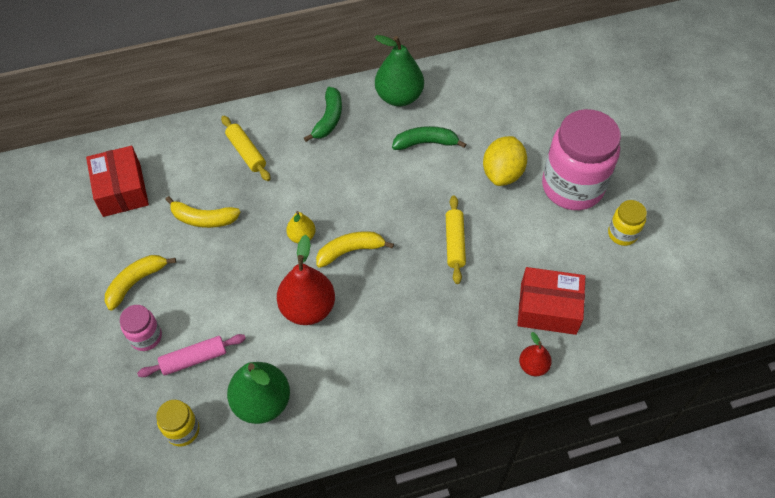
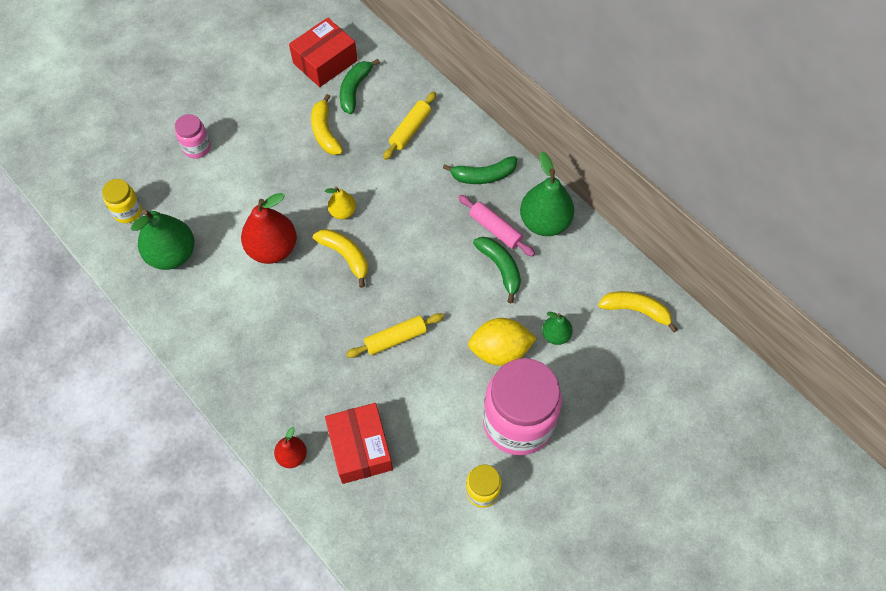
camera: 65 degrees right, 5 degrees up
yellow banana [105,255,176,311] -> yellow banana moved to [598,291,678,332]
pink rolling pin [137,334,246,377] -> pink rolling pin moved to [458,195,535,257]
none -> green banana [340,59,380,114]
none -> green pear [542,312,573,345]

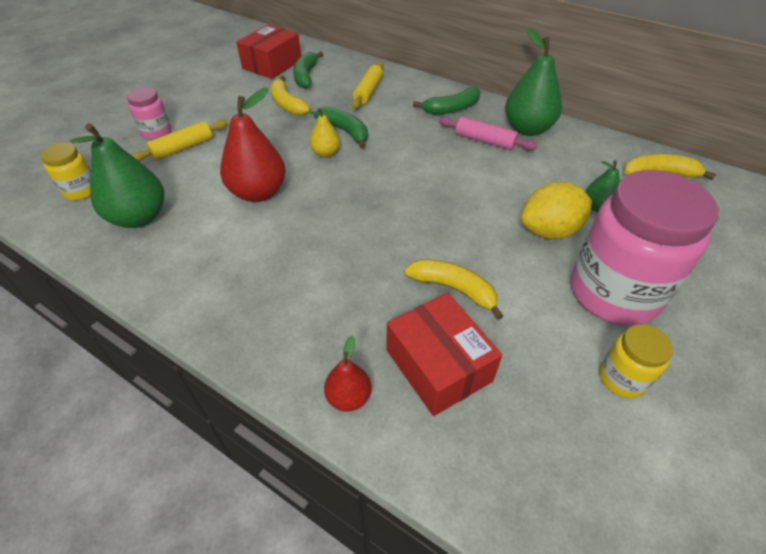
camera: 15 degrees left, 15 degrees down
yellow banana [313,229,368,288] -> yellow banana moved to [404,259,503,320]
yellow rolling pin [346,313,444,358] -> yellow rolling pin moved to [131,120,228,162]
green banana [473,237,521,303] -> green banana moved to [314,107,368,149]

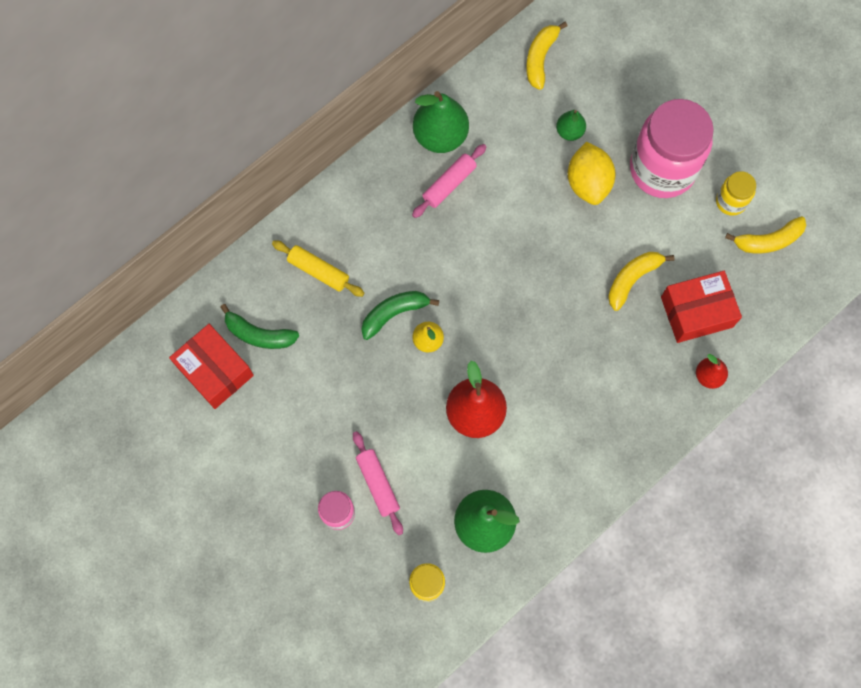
camera: 75 degrees left, 25 degrees up
yellow rolling pin [131,120,228,162] -> pink rolling pin [353,431,403,535]
yellow banana [270,76,310,116] -> yellow banana moved to [725,216,806,253]
green banana [413,87,481,115] -> none

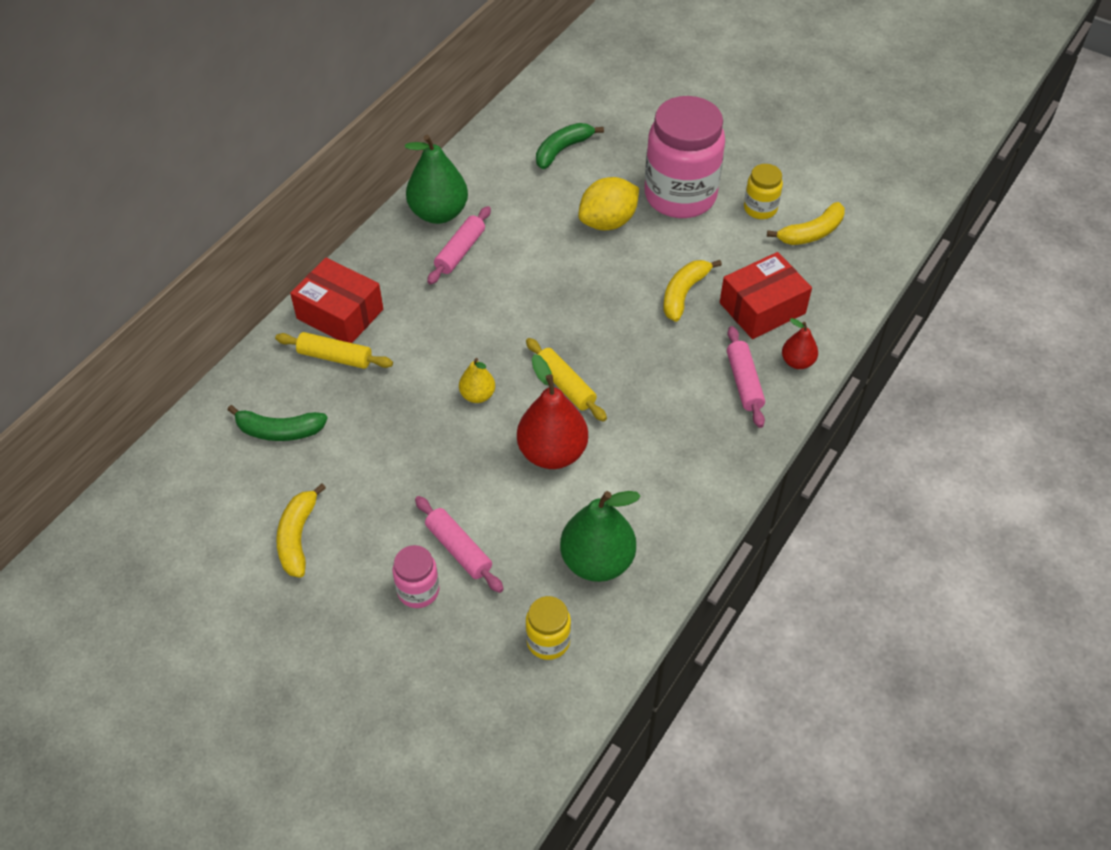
camera: 15 degrees left, 20 degrees down
red box [169,324,254,409] -> red box moved to [290,258,383,343]
green banana [361,291,439,340] -> green banana moved to [536,123,604,169]
yellow banana [526,22,567,90] -> yellow banana moved to [276,483,326,578]
green pear [556,110,586,141] -> none
yellow lemon [568,142,616,205] -> yellow lemon turned 75 degrees clockwise [578,177,639,230]
none -> yellow rolling pin [526,338,607,422]
none -> pink rolling pin [727,326,765,428]

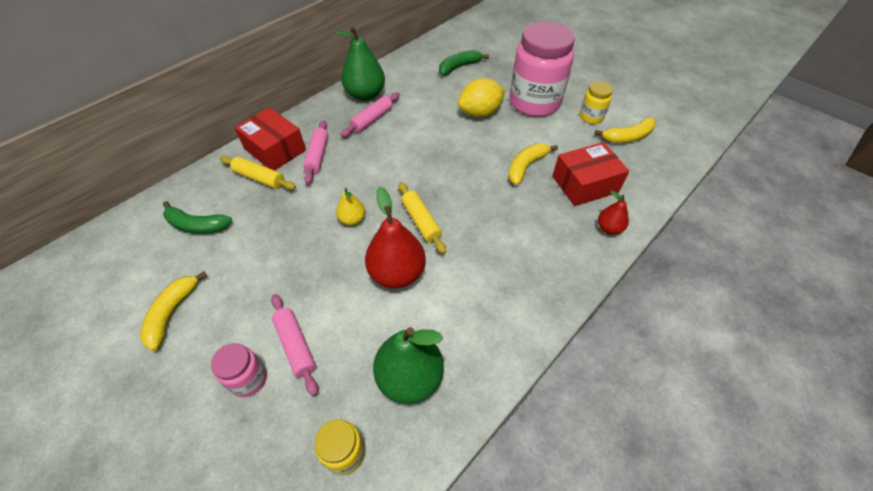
camera: 10 degrees right, 0 degrees up
pink rolling pin [727,326,765,428] -> pink rolling pin moved to [303,120,328,184]

